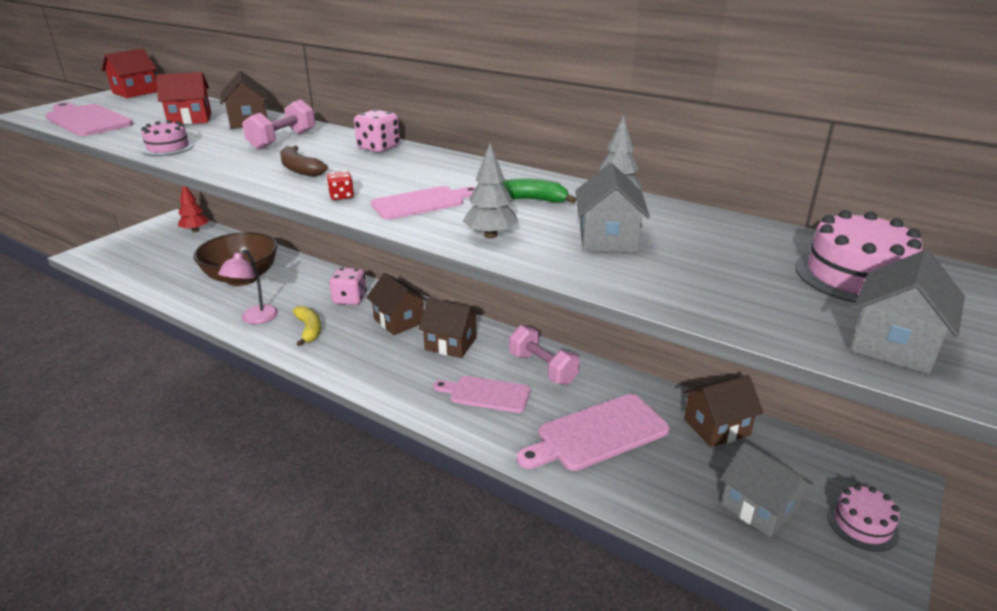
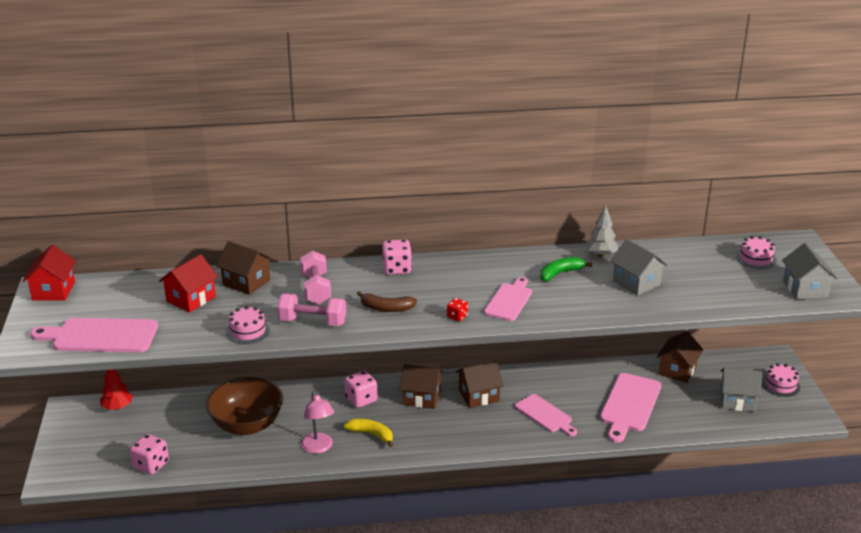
camera: 40 degrees left, 0 degrees up
pink cutting board [433,376,530,413] -> pink cutting board turned 105 degrees counterclockwise [515,394,577,436]
grey tree [463,143,518,238] -> none
pink dumbbell [509,325,580,385] -> pink dumbbell moved to [277,293,346,326]
pink cake [795,210,923,303] -> pink cake [736,236,777,269], size x0.64
none -> pink dice [130,434,169,474]

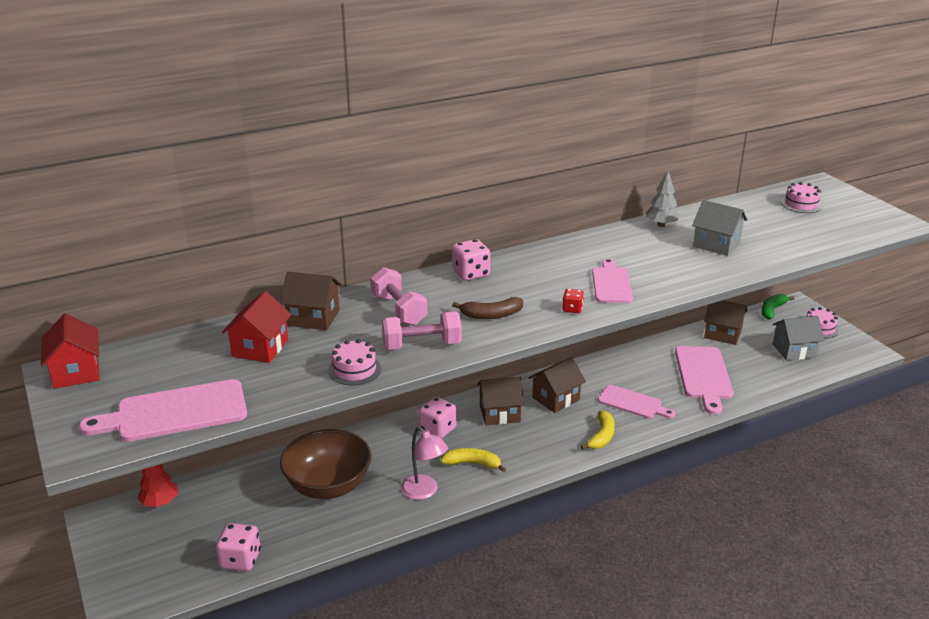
camera: 20 degrees left, 0 degrees up
green banana [540,257,592,281] -> green banana moved to [761,294,795,320]
brown house [657,331,703,383] -> brown house turned 75 degrees counterclockwise [704,300,748,345]
grey house [782,243,837,300] -> none
none -> yellow banana [581,410,615,450]

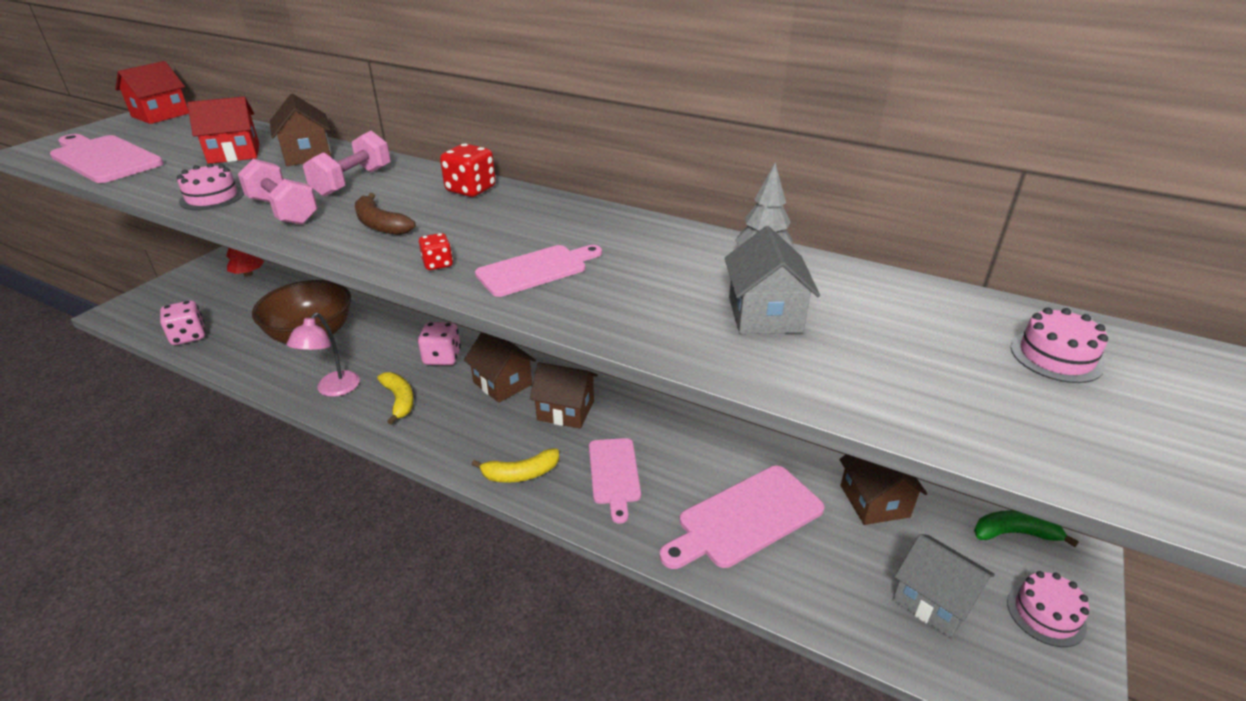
camera: 55 degrees right, 5 degrees up
pink dice [452,239,490,281] -> red dice [440,143,496,197]

